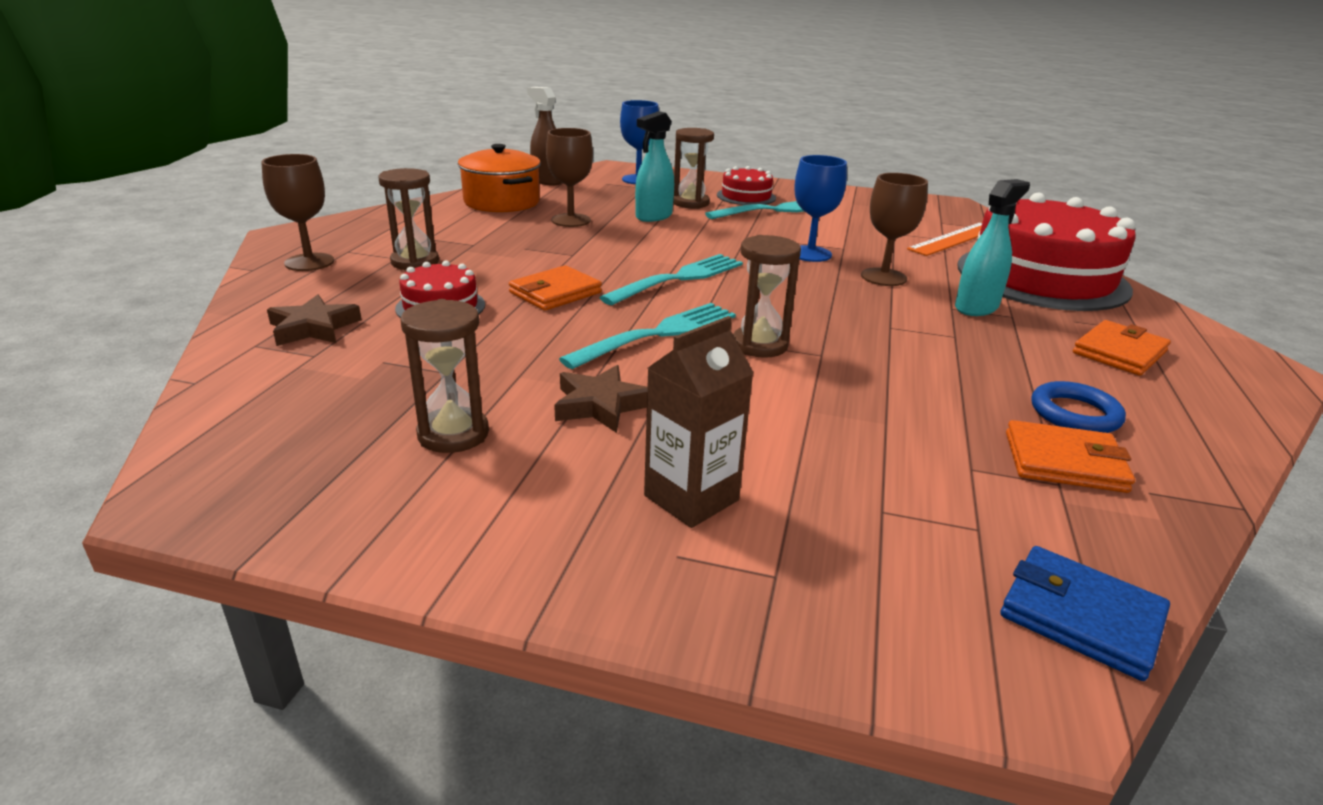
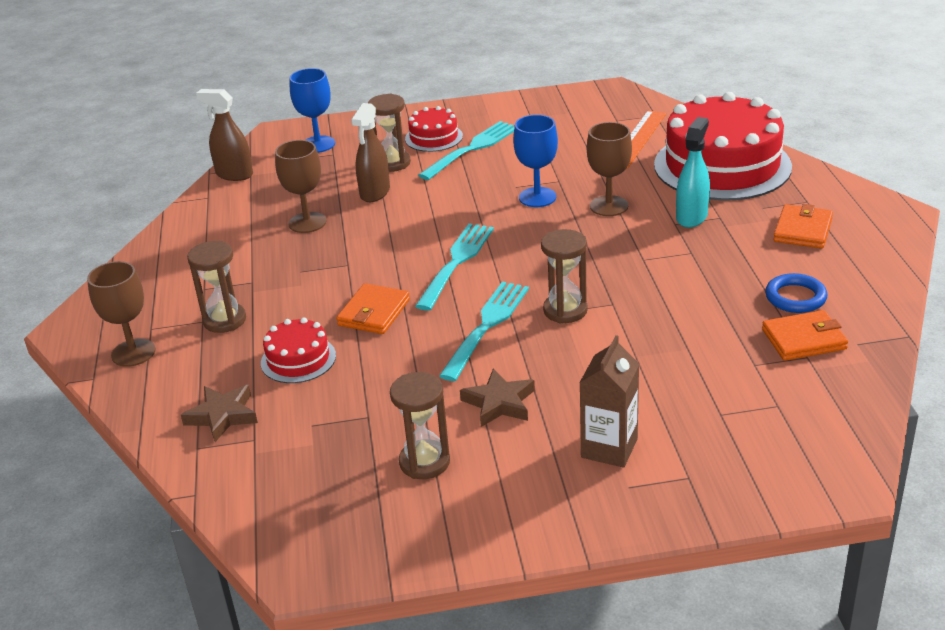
camera: 20 degrees left, 5 degrees up
orange pot [458,144,541,212] -> none
turquoise spray bottle [635,111,674,222] -> brown spray bottle [351,103,390,202]
blue wallet [1001,546,1170,681] -> none

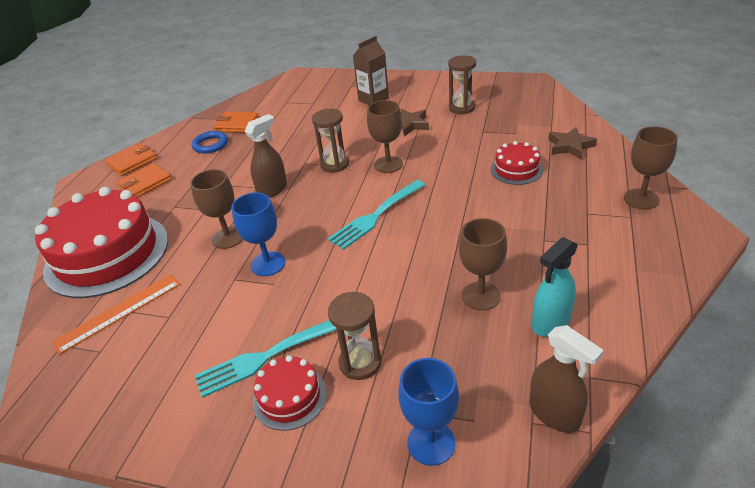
camera: 155 degrees left, 5 degrees up
brown hourglass [187,241,246,333] -> none
orange wallet [336,283,410,334] -> orange wallet moved to [105,143,157,176]
brown spray bottle [351,103,390,202] -> brown spray bottle moved to [245,114,287,198]
turquoise fork [439,281,529,381] -> brown goblet [367,100,403,173]
turquoise spray bottle [676,117,710,228] -> turquoise spray bottle moved to [532,237,578,337]

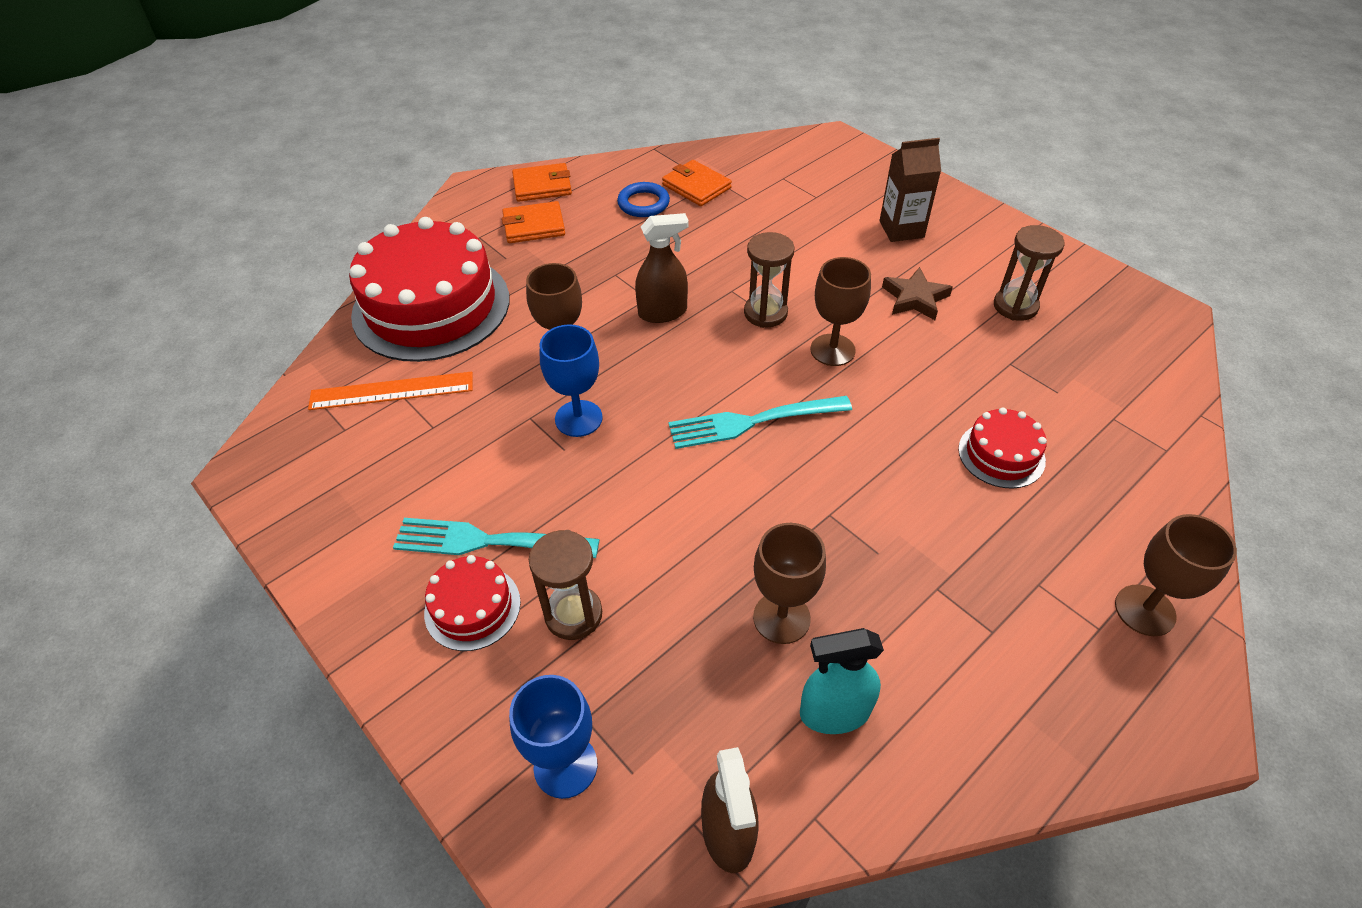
camera: 30 degrees right, 10 degrees up
brown star [548,127,597,159] -> none

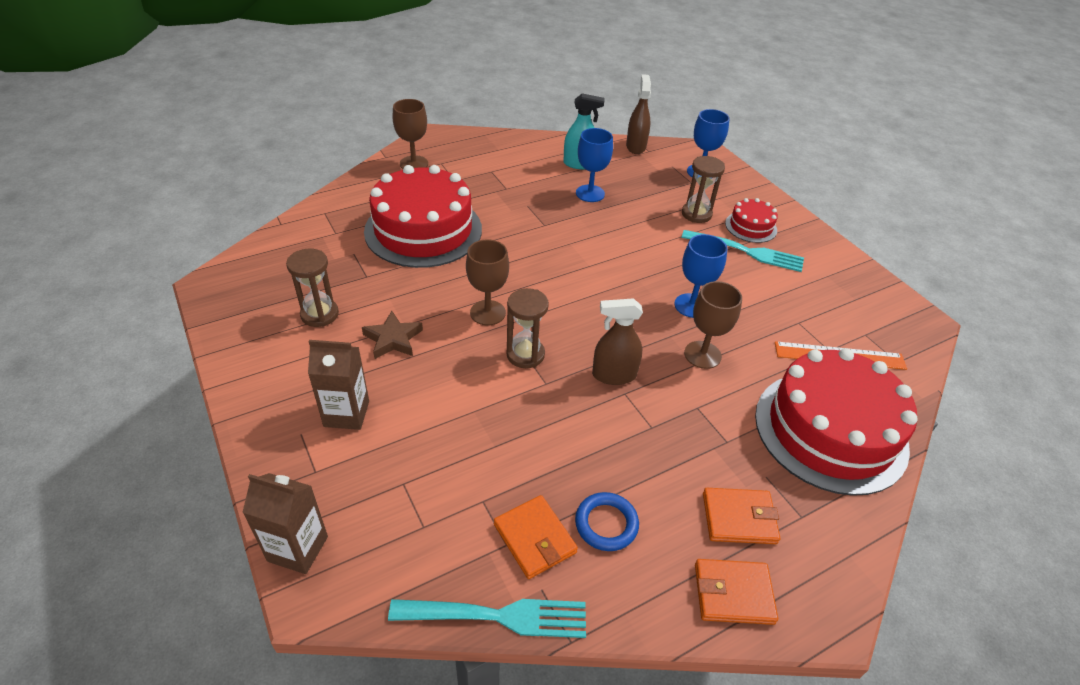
camera: 170 degrees left, 5 degrees down
turquoise fork [669,396,852,449] -> turquoise fork moved to [388,599,586,638]
brown goblet [753,523,826,644] -> blue goblet [576,128,613,202]
red cake [958,407,1047,489] -> red cake [364,165,482,268], size x2.18
none -> brown carton [242,473,328,574]

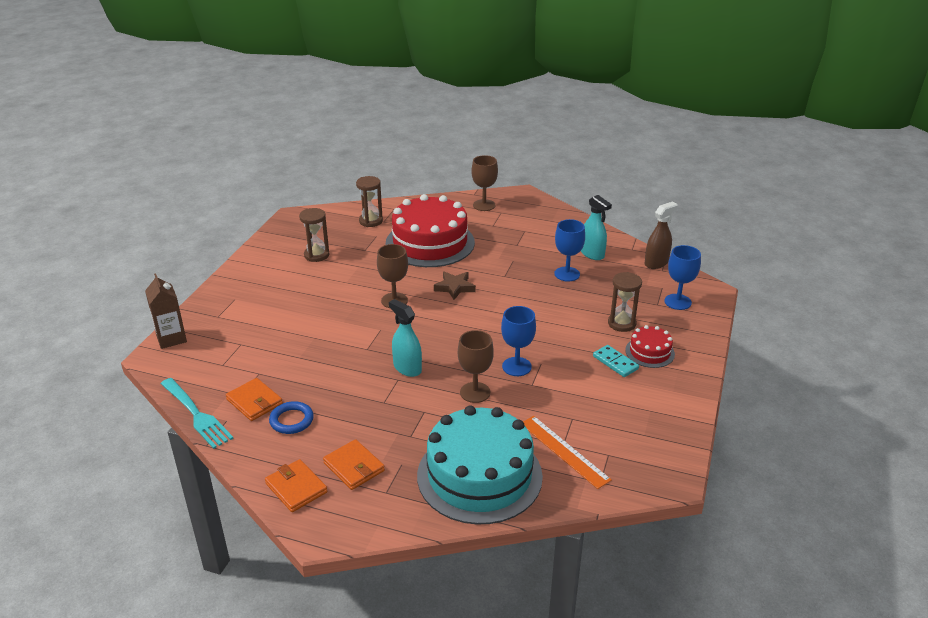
camera: 50 degrees right, 10 degrees down
brown carton [308,340,369,430] -> none
brown star [362,311,423,359] -> brown star moved to [434,272,476,300]
orange wallet [494,495,578,579] -> orange wallet turned 60 degrees counterclockwise [226,378,283,421]
brown hourglass [506,288,549,368] -> brown hourglass moved to [356,176,383,227]
brown spray bottle [592,298,643,385] -> turquoise spray bottle [389,299,422,377]
turquoise fork [681,230,804,272] -> turquoise domino [593,345,639,377]
red cake [755,348,917,496] -> turquoise cake [417,405,543,525]

